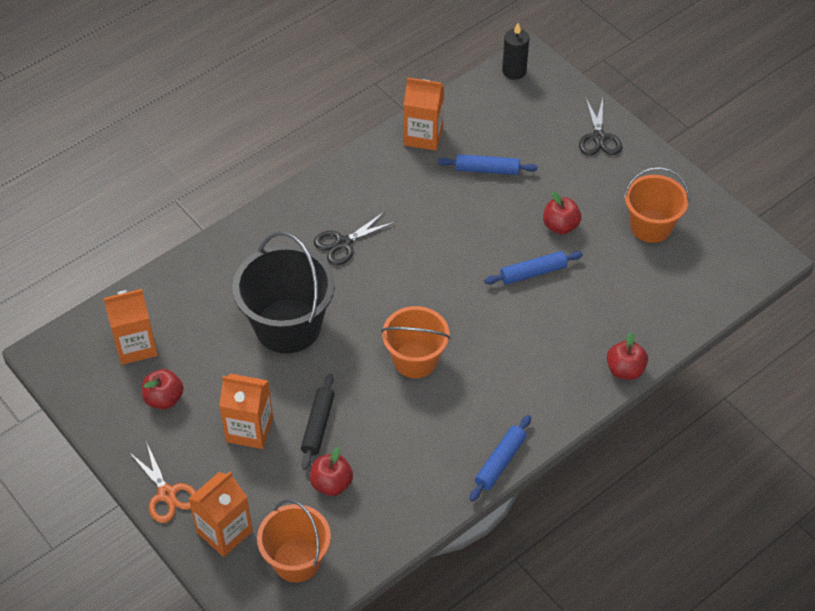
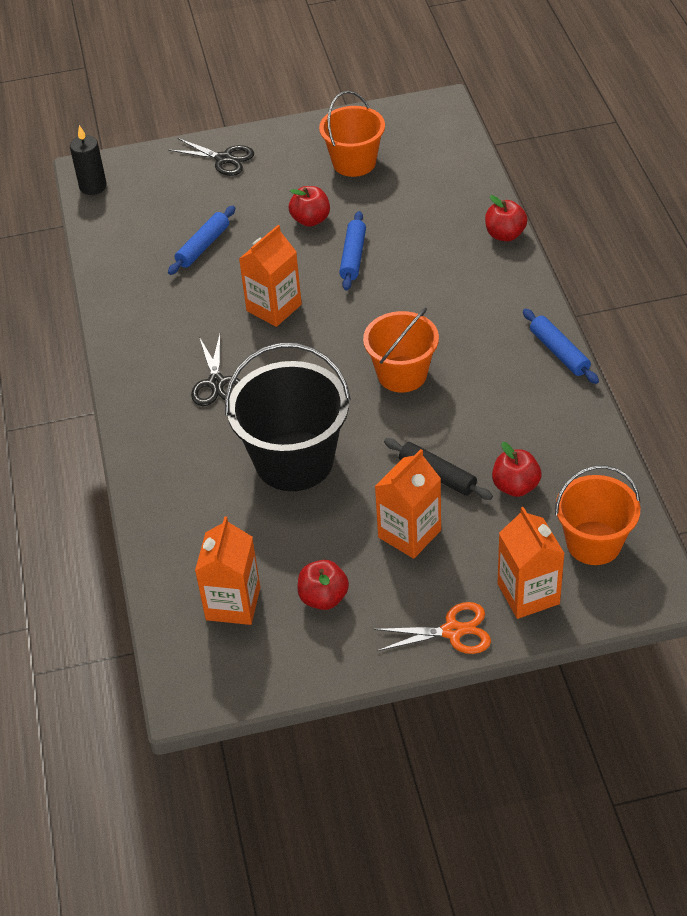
camera: 60 degrees left, 5 degrees down
orange carton [404,77,444,151] -> orange carton moved to [239,225,302,327]

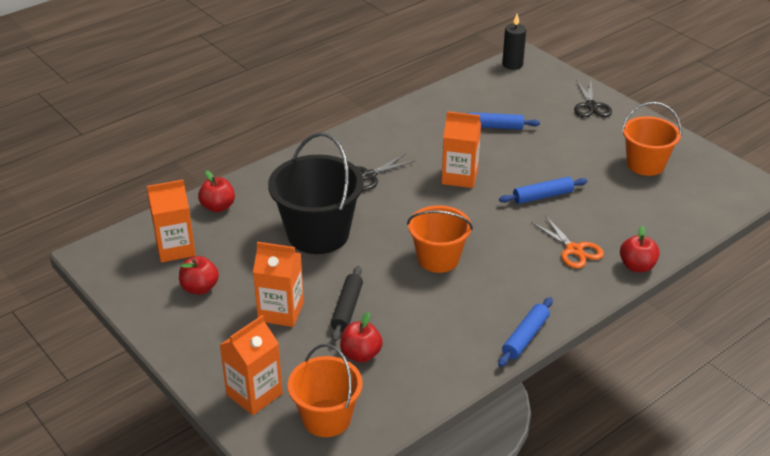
camera: 60 degrees right, 10 degrees down
red apple [289,186,330,227] -> red apple moved to [198,170,235,212]
orange scissors [374,602,491,654] -> orange scissors moved to [532,215,604,269]

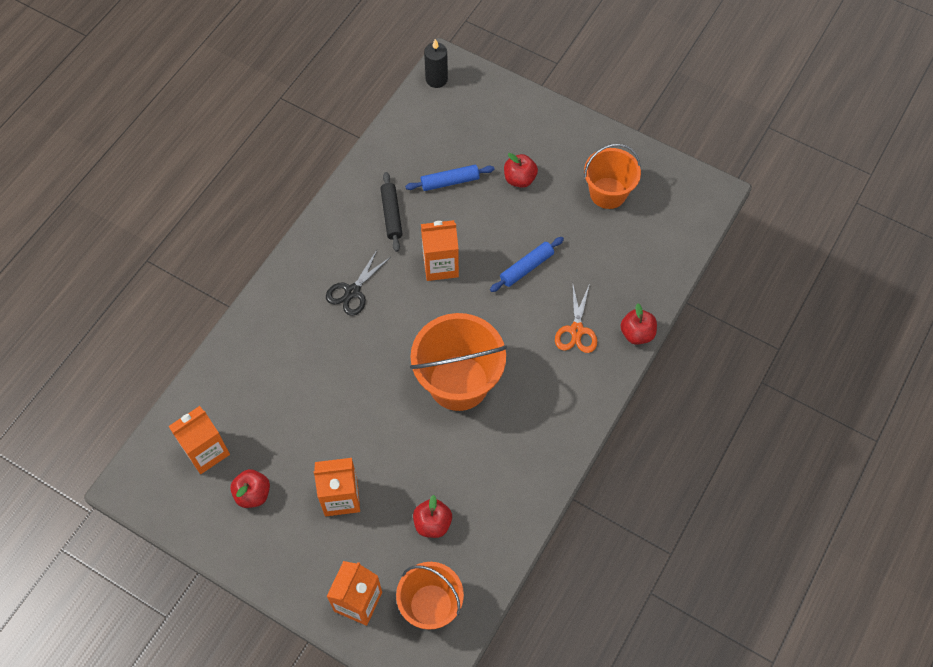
camera: 20 degrees left, 25 degrees up
red apple [198,170,235,212] -> red apple moved to [504,153,538,188]
black bucket [268,132,364,254] -> none
black rolling pin [331,266,363,341] -> black rolling pin moved to [380,172,402,252]
orange bucket [407,205,473,273] -> orange bucket [410,313,507,411], size x1.52
blue rolling pin [498,297,553,367] -> none
orange scissors [532,215,604,269] -> orange scissors turned 60 degrees clockwise [555,285,597,353]
black scissors [574,80,612,117] -> none

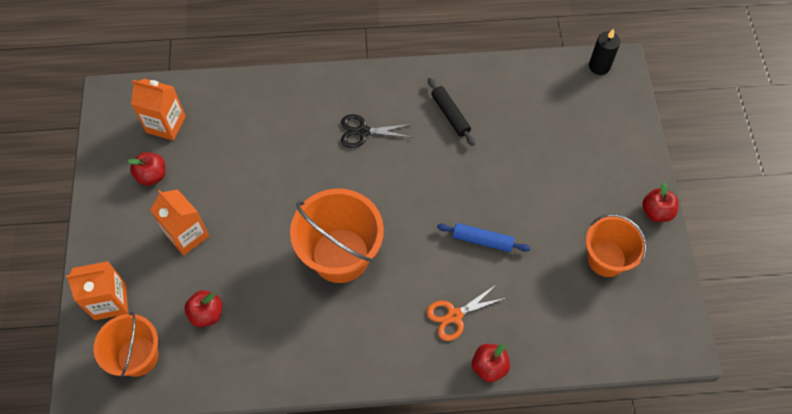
camera: 55 degrees right, 0 degrees up
black rolling pin [380,172,402,252] -> black rolling pin turned 75 degrees counterclockwise [428,78,475,146]
blue rolling pin [405,165,495,191] -> none
orange carton [421,220,459,281] -> none
red apple [504,153,538,188] -> red apple moved to [642,182,679,222]

